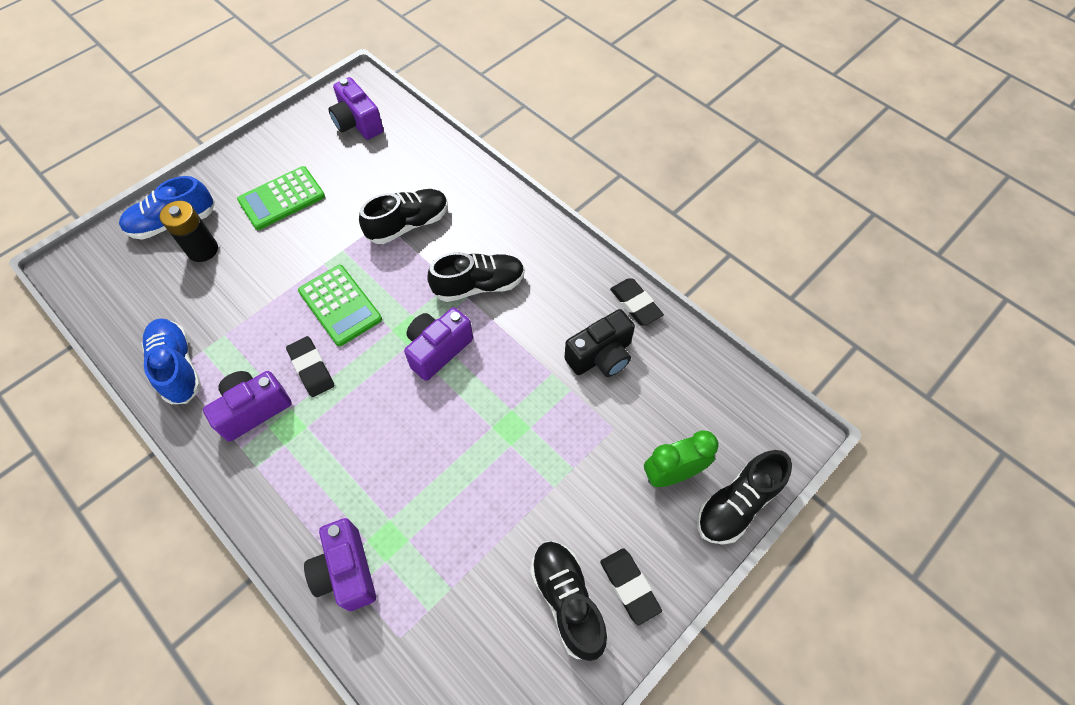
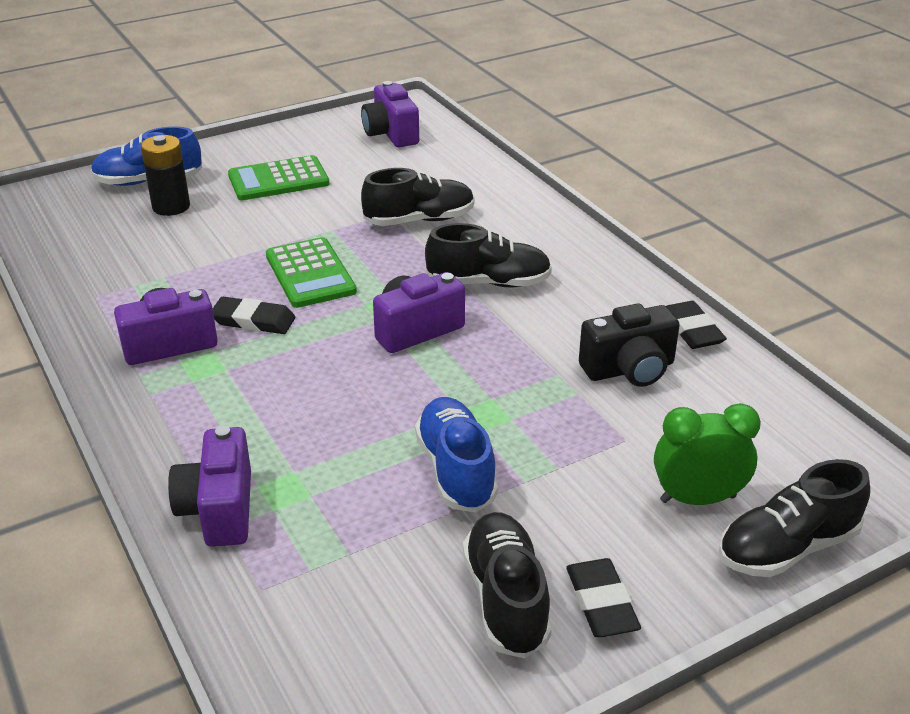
camera: 15 degrees right, 25 degrees down
blue shoe [142,318,201,404] -> blue shoe moved to [415,397,498,512]
black eraser [286,336,335,397] -> black eraser turned 60 degrees counterclockwise [213,297,295,334]

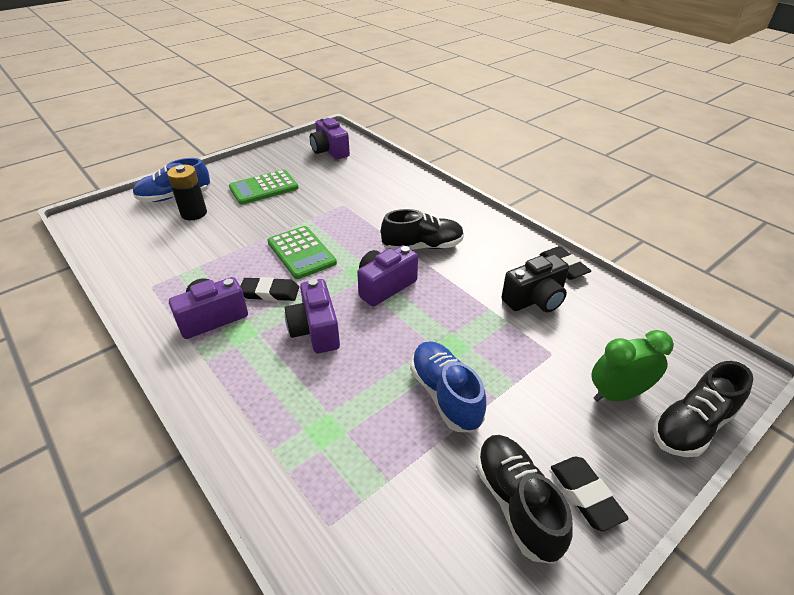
camera: 10 degrees left, 5 degrees up
purple camera [168,426,251,547] -> purple camera moved to [285,279,340,353]
black shoe [361,168,475,226] -> none

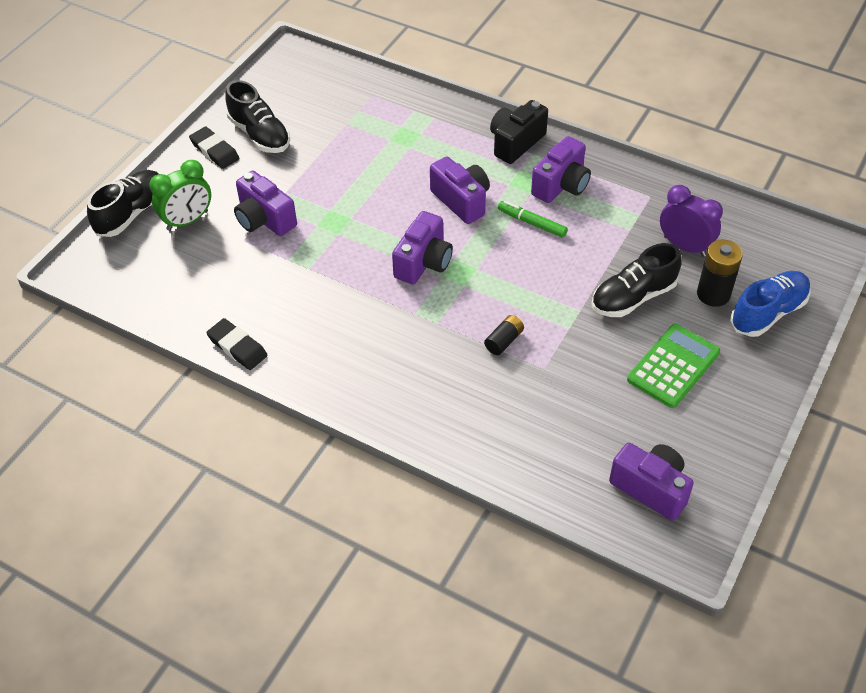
camera: 160 degrees right, 10 degrees up
black eraser [240,277,299,301] -> green marker [498,201,568,238]
green calculator [268,226,337,279] -> none
black shoe [381,209,464,250] -> black shoe moved to [592,243,681,317]
blue shoe [410,341,486,432] -> none
black camera [502,254,569,312] -> black camera moved to [490,100,548,164]
none -> purple camera [234,171,297,236]
none -> black battery [484,315,524,355]
none -> purple clock [660,185,723,257]

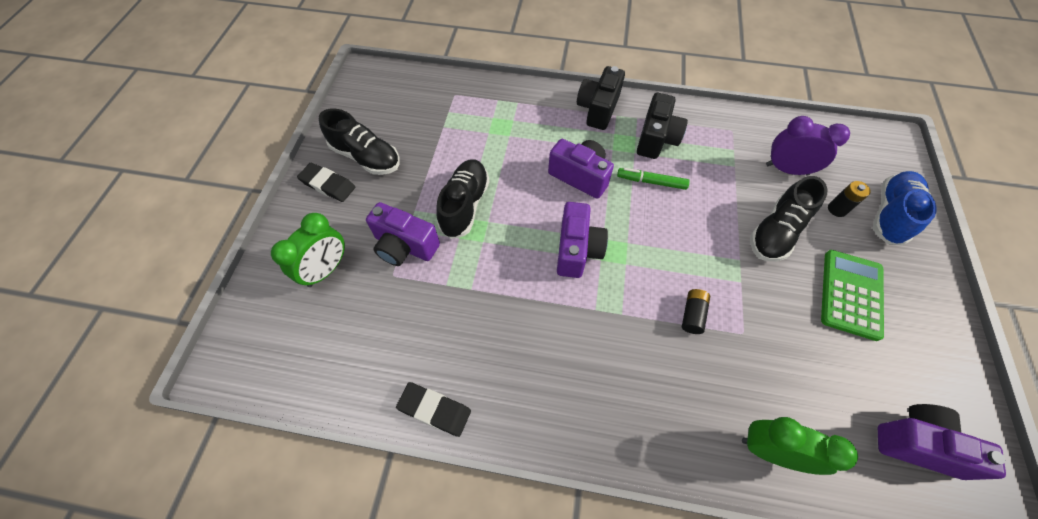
camera: 20 degrees left, 10 degrees up
black shoe [87,170,159,237] -> black shoe moved to [436,159,490,239]
purple camera [531,136,591,203] -> black camera [637,93,688,159]
black battery [697,240,743,307] -> black battery [828,181,871,217], size x0.61
none -> green clock [742,417,858,475]

